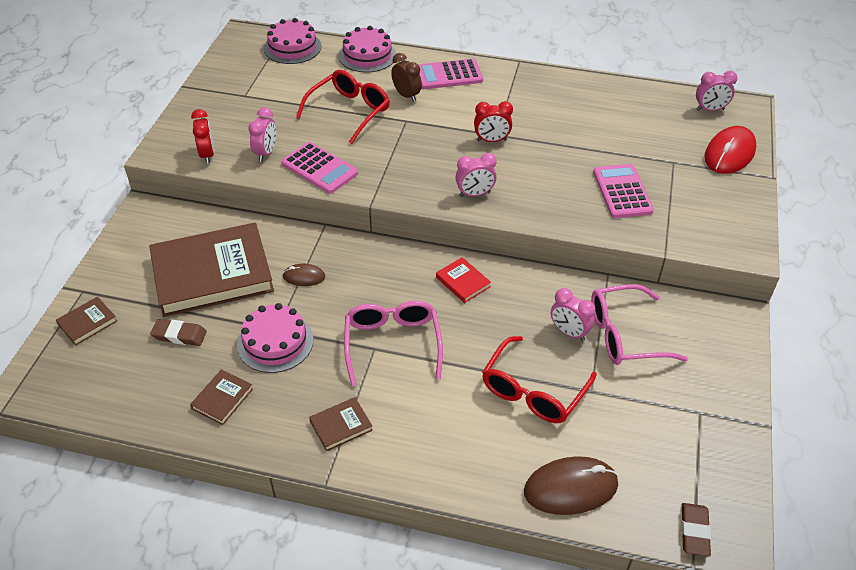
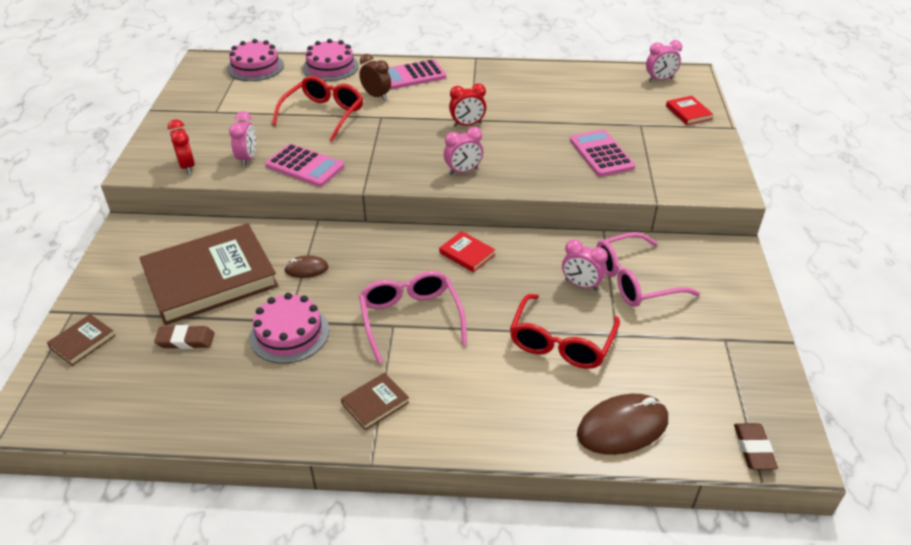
camera: 10 degrees left, 5 degrees down
brown book [190,369,253,425] -> none
red mouse [705,126,756,174] -> red book [666,96,713,125]

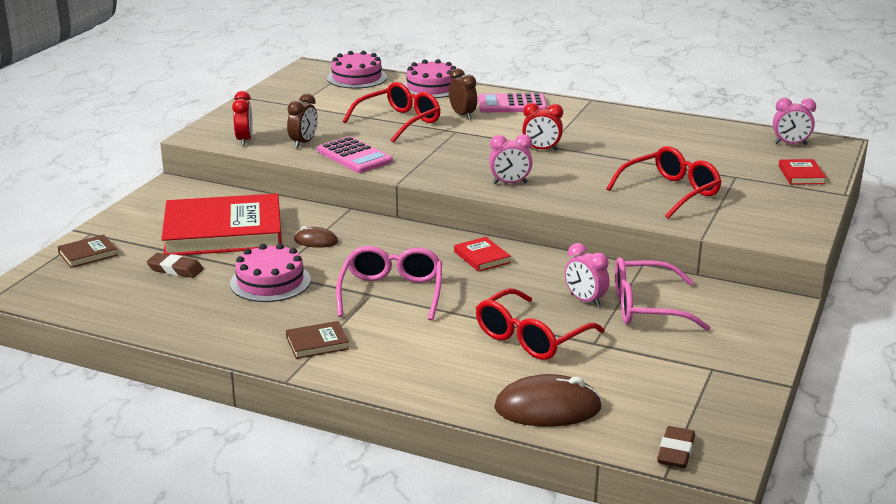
camera: 20 degrees right, 15 degrees down
brown book [139,223,278,325] -> red book [161,193,282,255]
pink clock [229,111,256,166] -> brown clock [287,93,318,148]
pink calculator [570,129,635,177] -> red glasses [607,146,722,219]

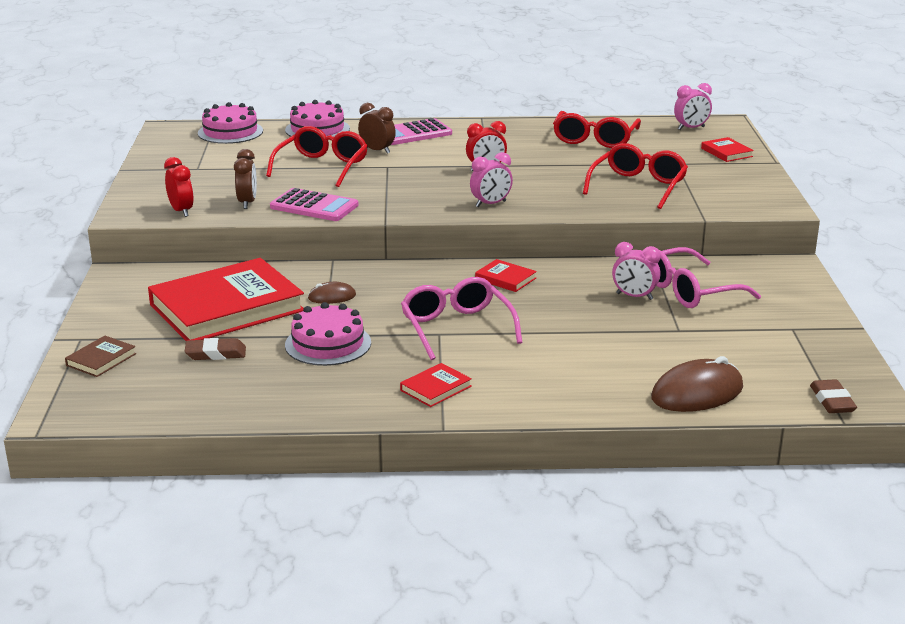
camera: 25 degrees left, 0 degrees up
brown book [286,321,349,359] -> red book [400,363,472,407]
red glasses [476,288,605,360] -> red glasses moved to [553,111,641,148]

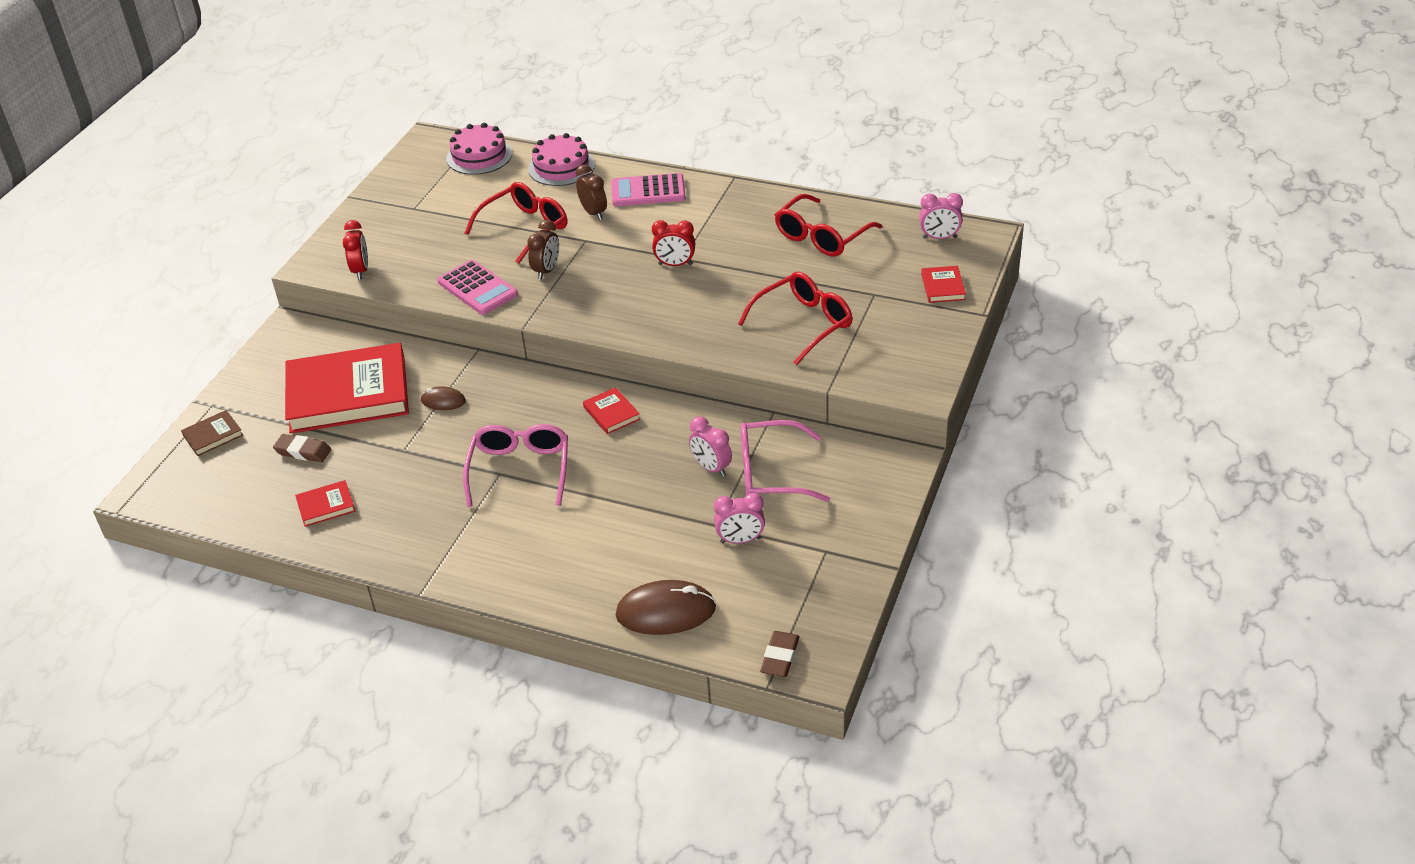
camera: 25 degrees right, 15 degrees up
brown clock [234,149,257,209] -> brown clock moved to [527,220,559,280]
pink cake [285,302,371,366] -> none
red book [400,363,472,407] -> red book moved to [295,480,355,527]
pink clock [470,152,513,207] -> pink clock moved to [714,493,765,544]

